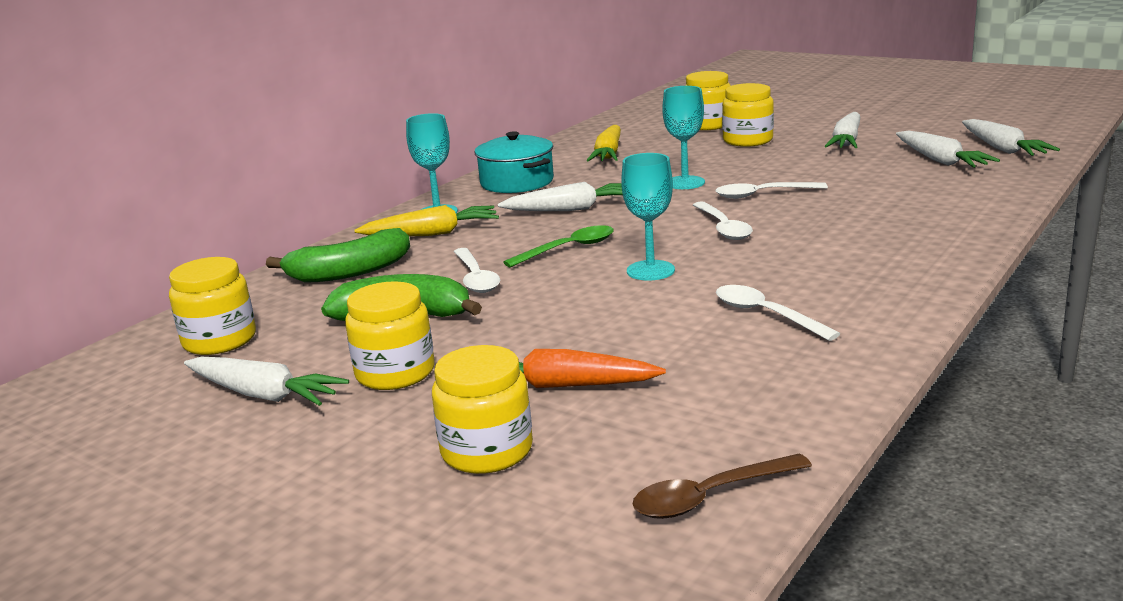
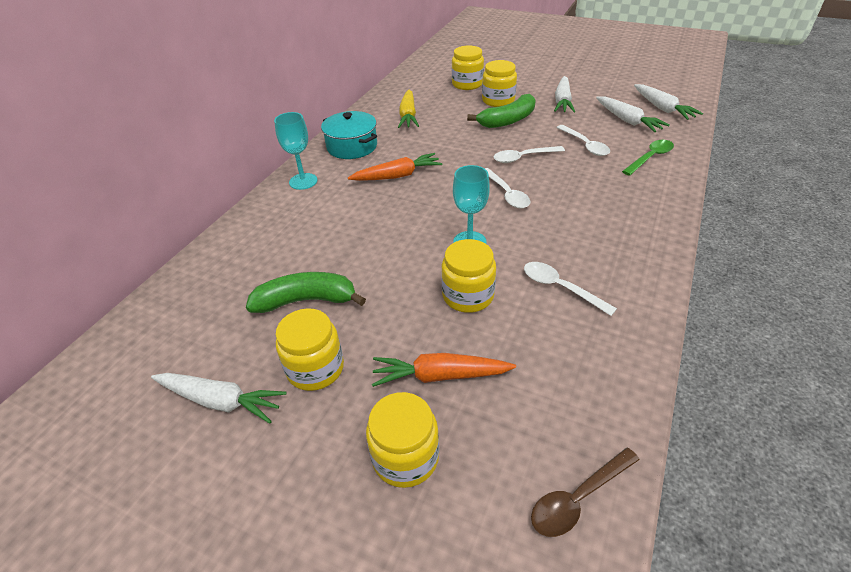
camera: 10 degrees left, 20 degrees up
yellow jar [169,257,256,355] -> yellow jar moved to [441,239,496,313]
green banana [266,228,410,283] -> green banana moved to [467,94,536,128]
yellow carrot [354,205,499,236] -> none
white spoon [453,248,500,293] -> white spoon moved to [556,125,610,156]
white carrot [498,182,623,211] -> orange carrot [348,153,442,181]
green spoon [503,225,614,268] -> green spoon moved to [622,140,674,176]
turquoise goblet [662,86,705,189] -> none

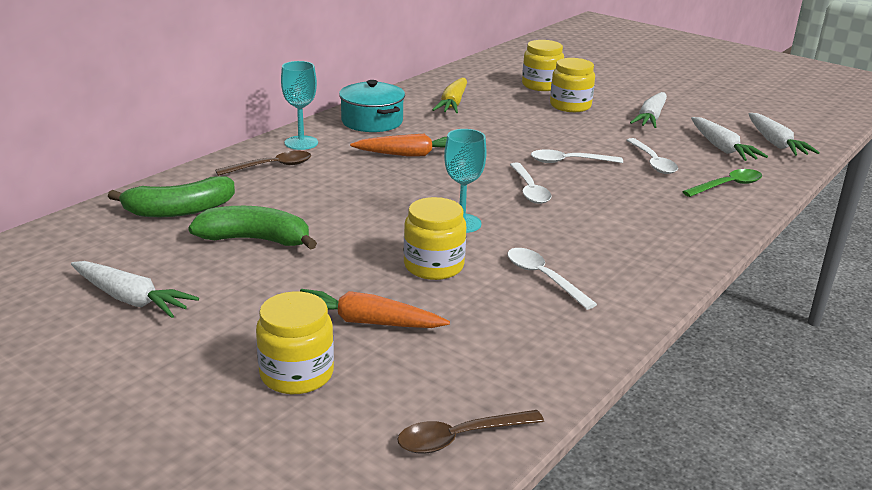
camera: 10 degrees right, 15 degrees down
yellow jar [276,308,344,391] -> none
green banana [467,94,536,128] -> green banana moved to [108,177,235,217]
none -> brown spoon [215,151,311,176]

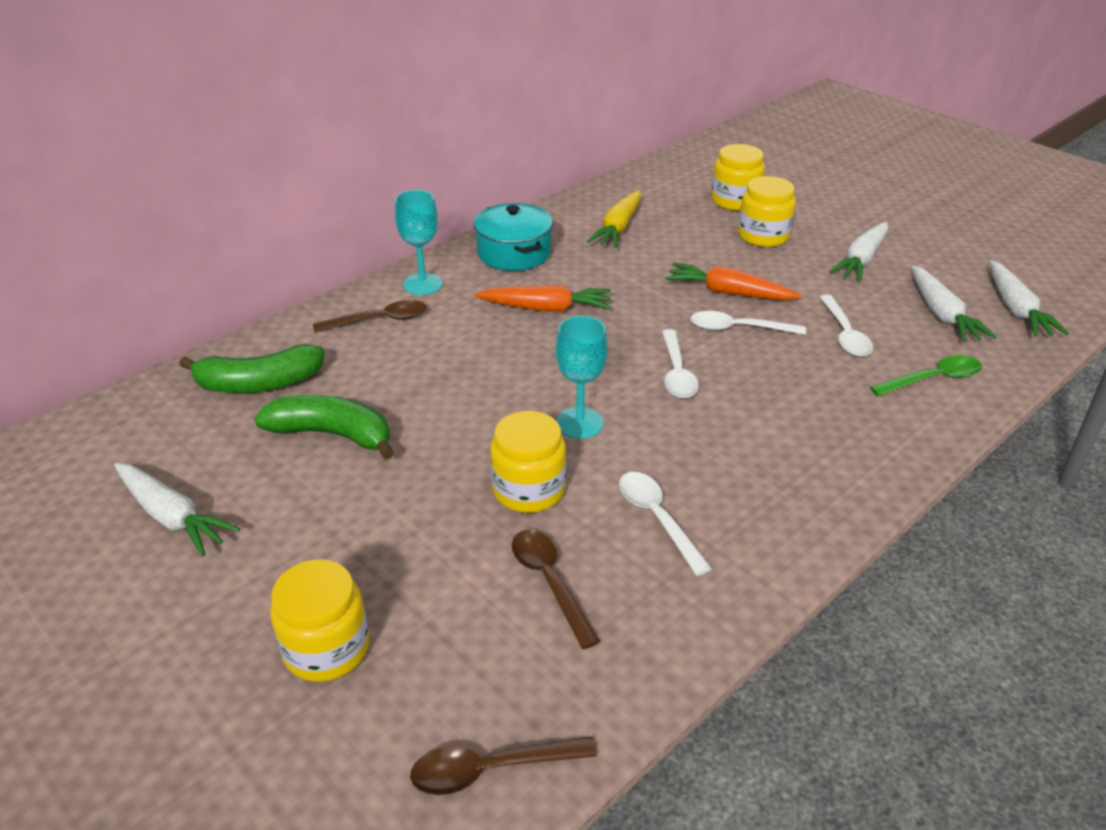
camera: 10 degrees right, 10 degrees up
orange carrot [300,289,450,328] -> orange carrot moved to [665,263,801,300]
none -> brown spoon [512,529,600,649]

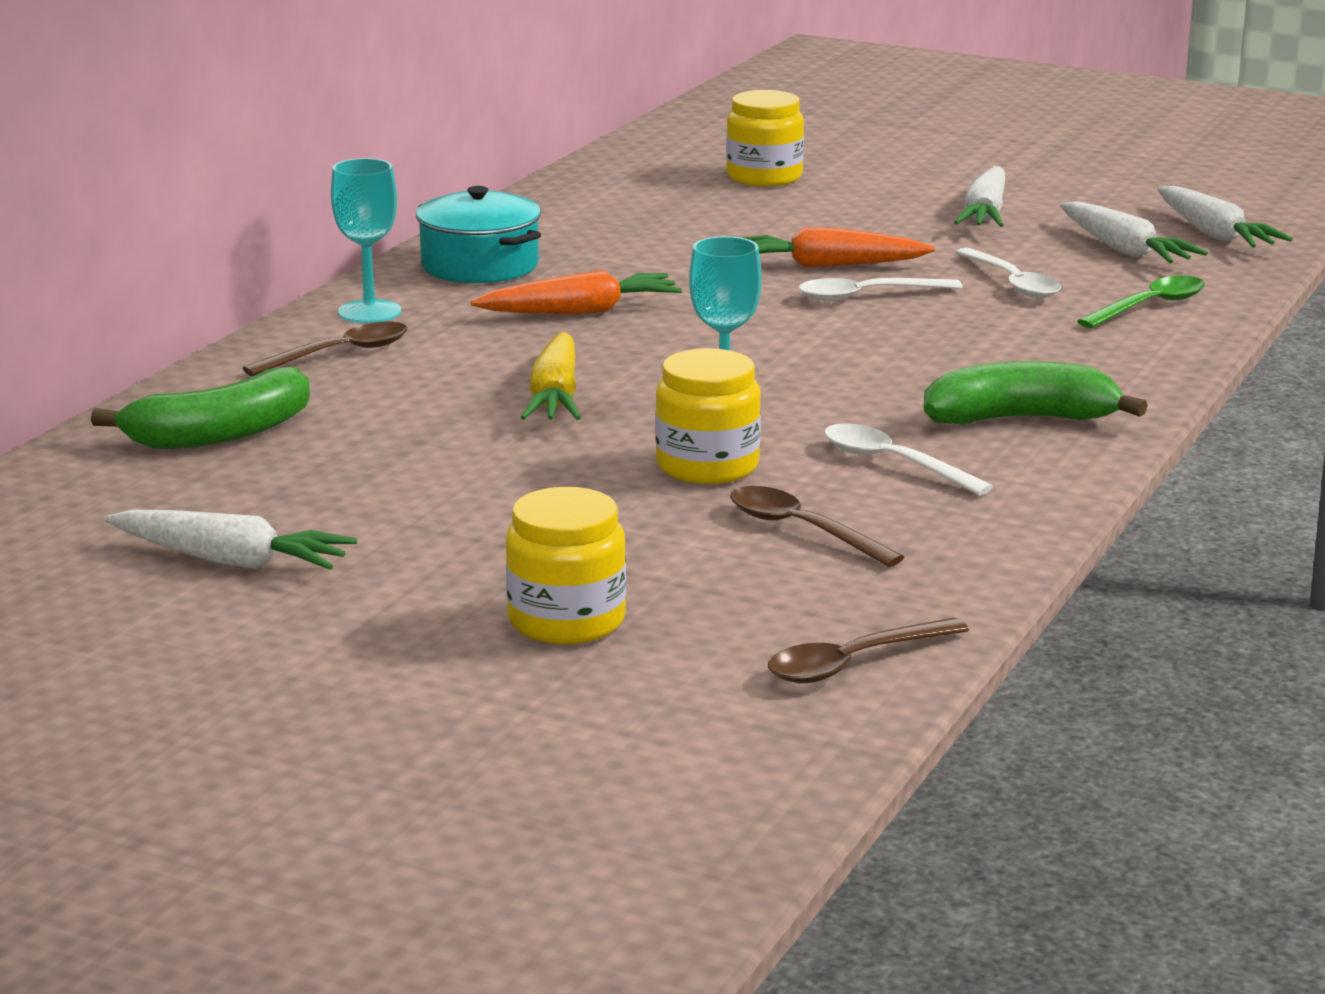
camera: 20 degrees left, 15 degrees down
green banana [254,395,394,459] -> green banana moved to [924,361,1148,425]
yellow carrot [587,190,641,248] -> yellow carrot moved to [520,332,581,420]
white spoon [662,329,699,398] -> none
yellow jar [738,176,796,247] -> none

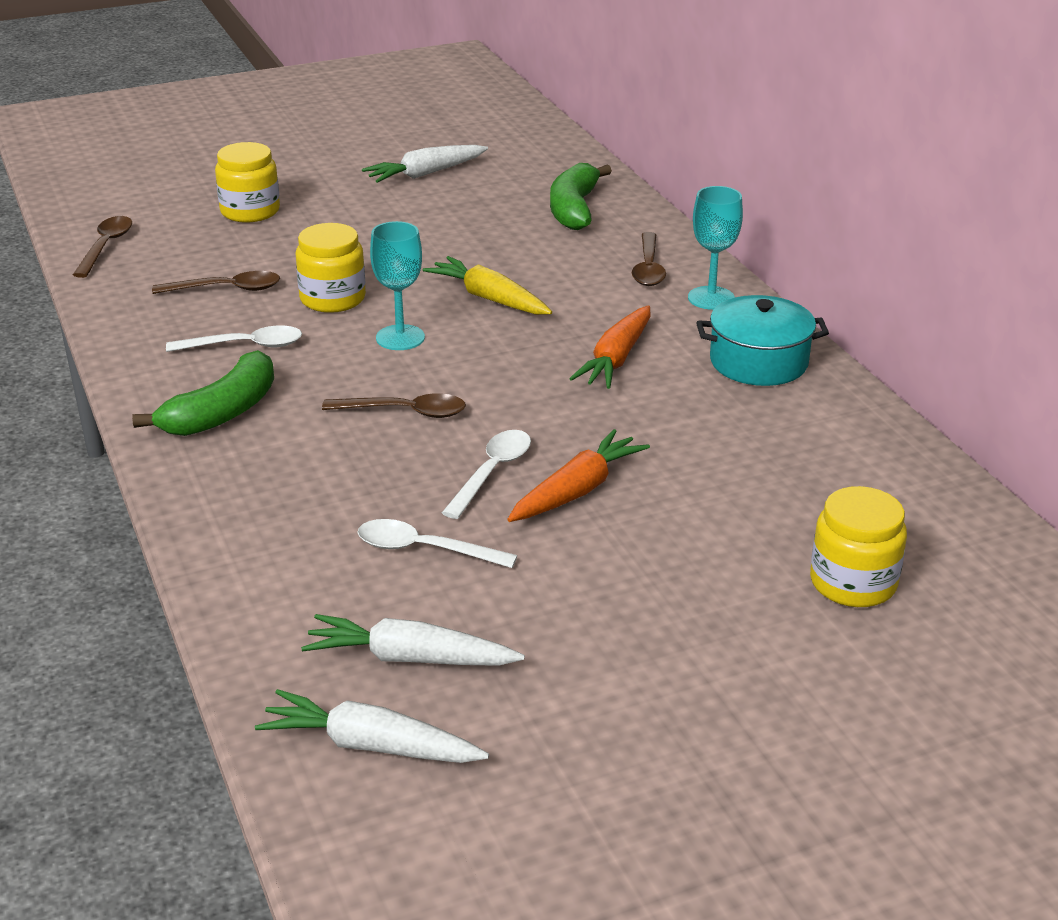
camera: 130 degrees right, 10 degrees up
white carrot [954,166,1005,227] -> none
green spoon [1077,276,1205,328] -> none
none -> brown spoon [322,393,466,418]

